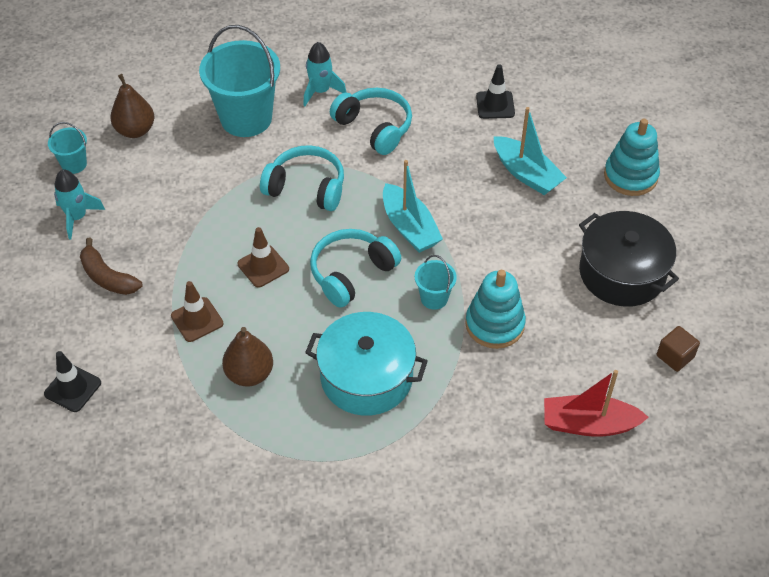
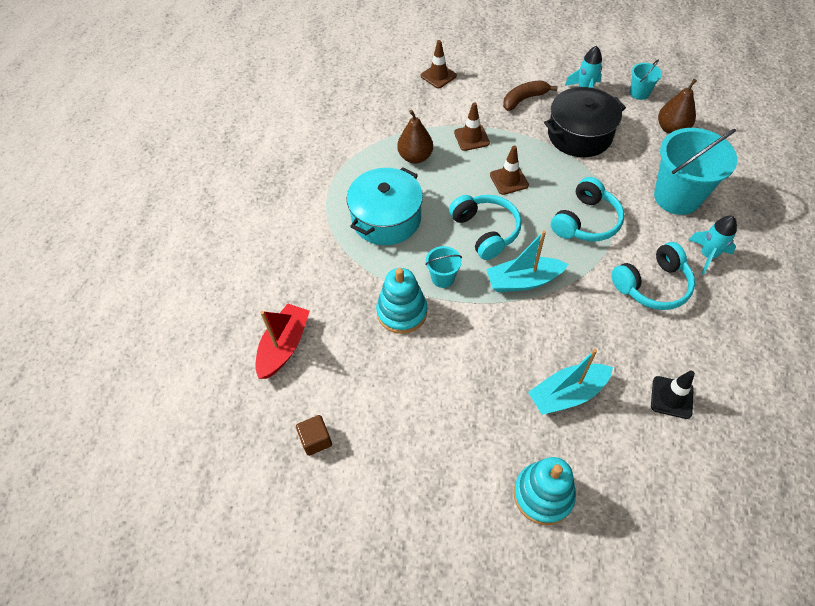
camera: 110 degrees right, 5 degrees up
black traffic cone [44,351,101,412] -> brown traffic cone [421,40,457,88]
black pot [579,211,679,307] -> black pot moved to [544,87,626,157]

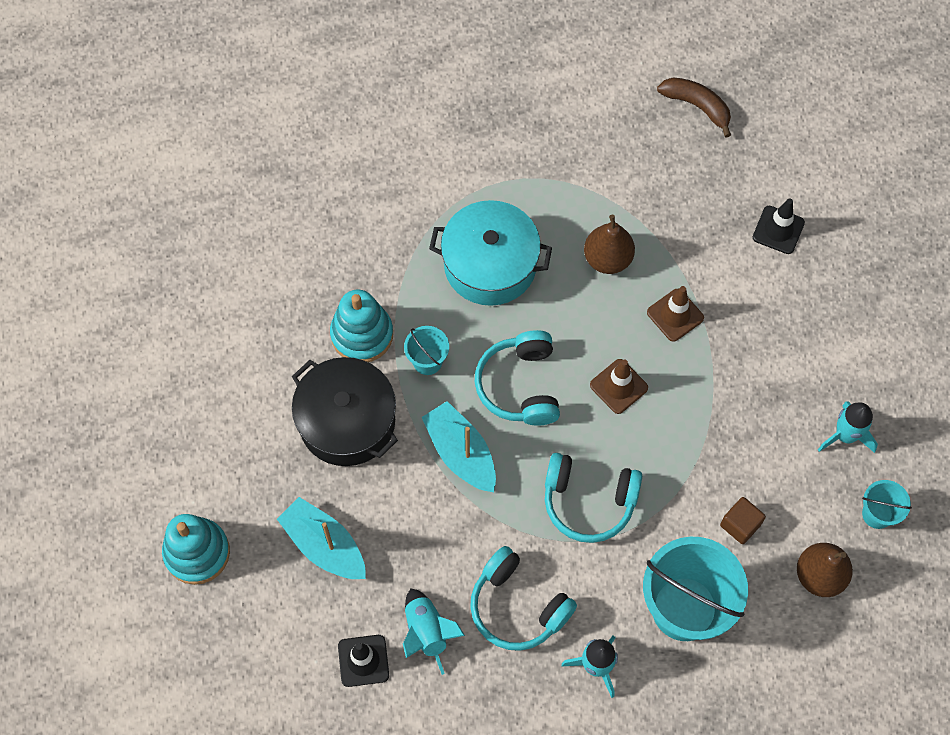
camera: 65 degrees right, 10 degrees up
red boat [255,304,310,379] -> none
brown cube [296,415,332,456] -> brown cube moved to [720,497,766,544]
brown traffic cone [421,40,457,88] -> black traffic cone [753,199,805,254]
turquoise headphones [449,195,522,260] -> turquoise headphones turned 135 degrees clockwise [475,330,560,426]
brown banana [503,80,558,111] -> brown banana moved to [657,77,731,138]
black pot [544,87,626,157] -> black pot moved to [292,357,398,466]
none -> turquoise rocket [403,589,465,675]

